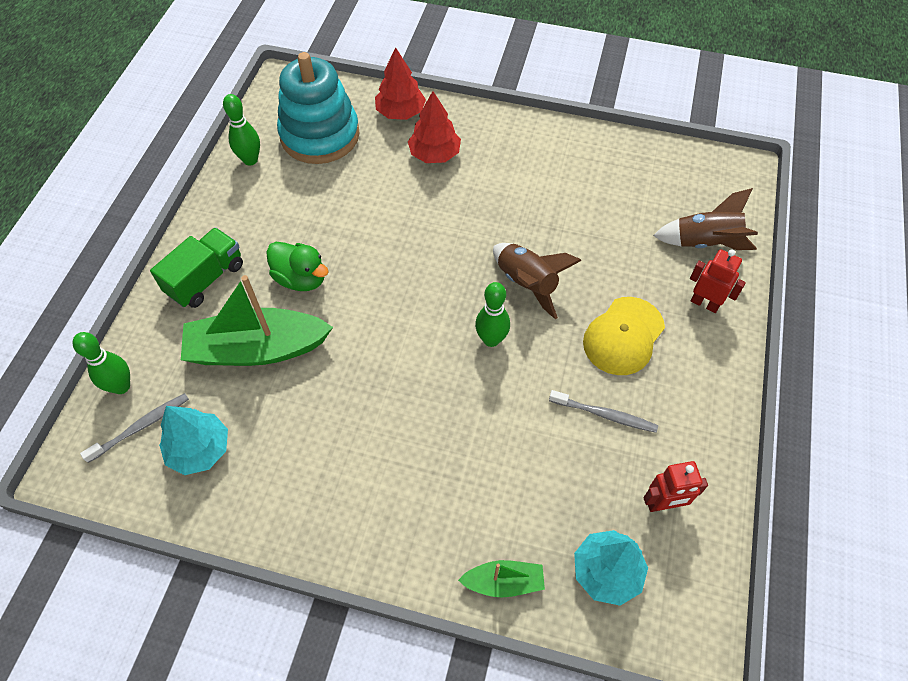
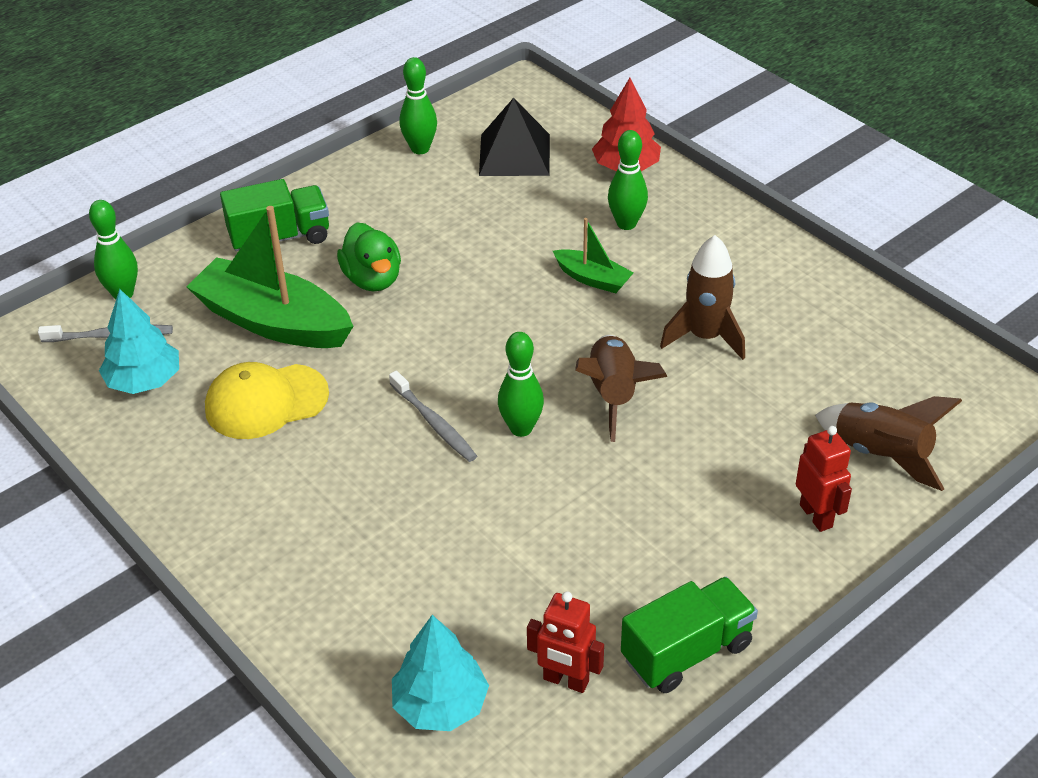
camera: 35 degrees right, 15 degrees down
turquoise stacking toy [277,52,360,164] -> black pyramid [479,98,550,176]
red tree [408,91,461,163] -> green bowling pin [608,130,648,230]
green boat [458,560,545,598] -> green boat moved to [553,218,634,293]
grey toothbrush [549,390,658,433] -> grey toothbrush moved to [389,371,477,462]
yellow cap [583,297,665,375] -> yellow cap moved to [205,362,329,439]
none -> green truck [621,577,758,693]
none -> brown rocket [660,235,745,360]

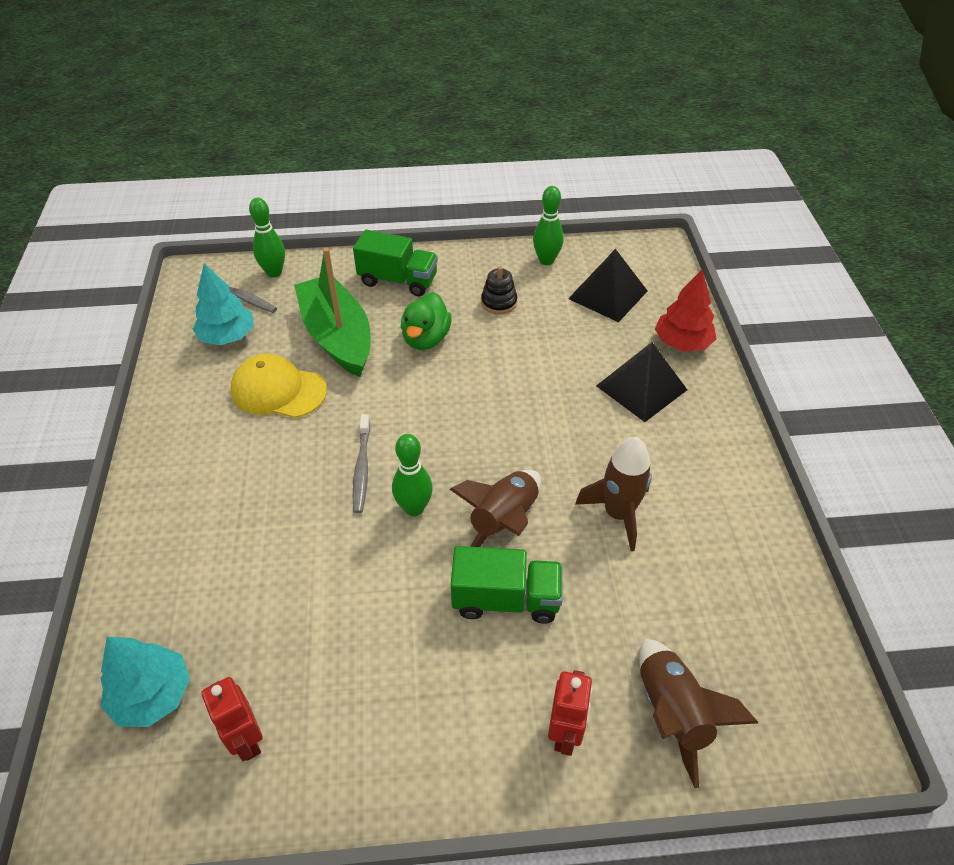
camera: 35 degrees right, 5 degrees up
green boat [553,218,634,293] -> none
green bowling pin [608,130,648,230] -> black pyramid [596,342,687,422]
green truck [621,577,758,693] -> green truck moved to [451,546,563,623]
none -> black stacking toy [481,266,517,314]

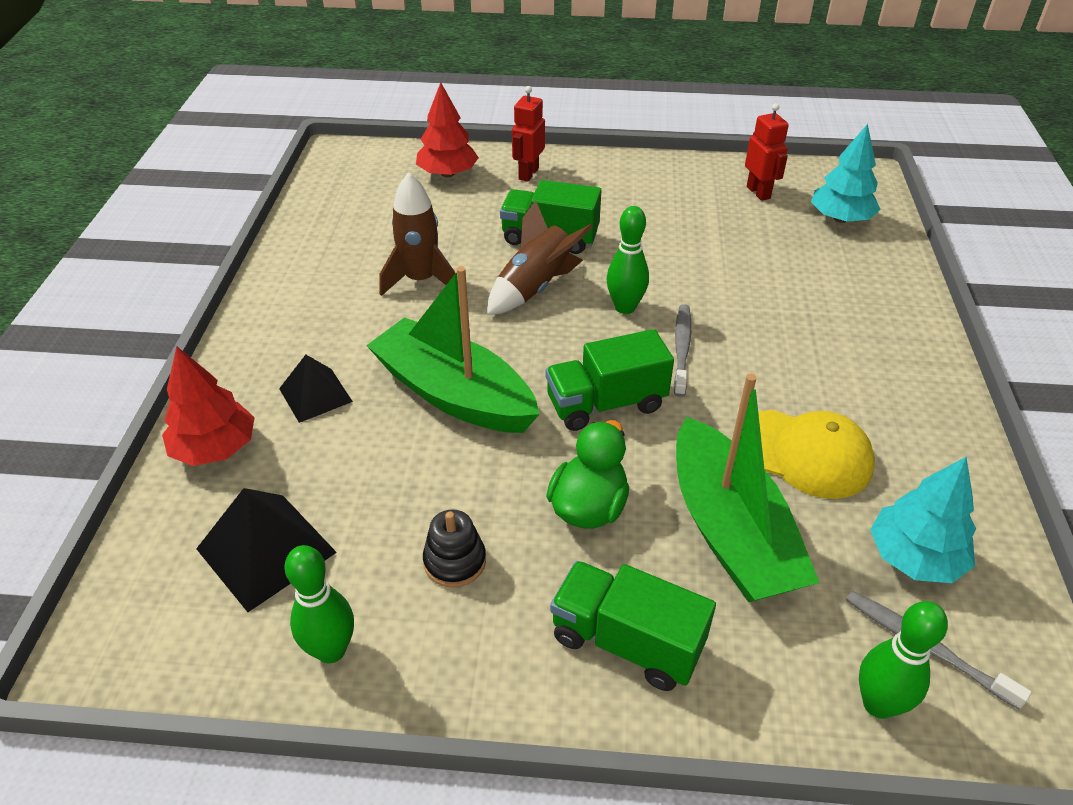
camera: 170 degrees left, 5 degrees down
black pyramid [596,342,687,422] -> black pyramid [279,355,353,423], size x0.66
brown rocket [639,639,758,788] -> red tree [416,82,479,178]
none -> green boat [366,266,539,433]
none -> green truck [546,329,674,431]

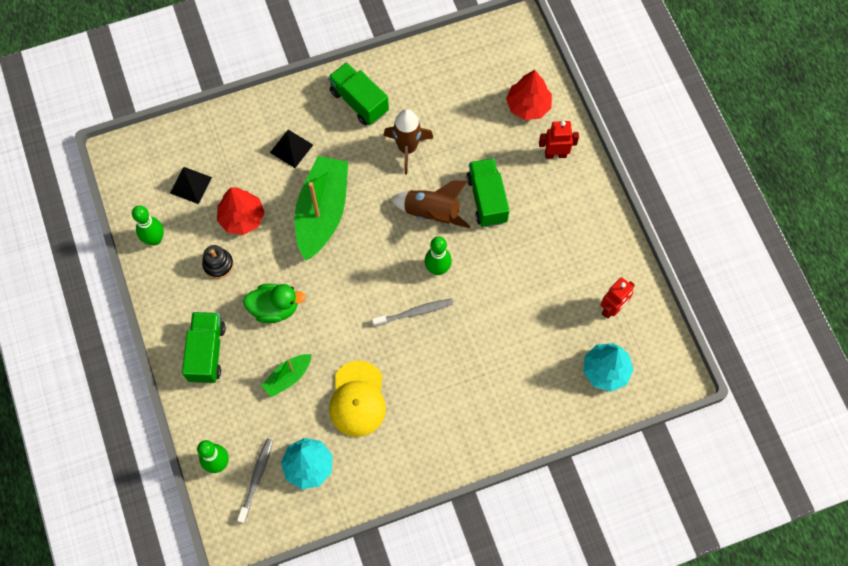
camera: 65 degrees right, 25 degrees up
red tree [162,346,255,466] -> red tree moved to [217,187,265,235]
black pyramid [196,488,337,612] -> black pyramid [170,167,212,204], size x0.66
green truck [546,329,674,431] -> green truck moved to [328,62,389,125]
green boat [676,374,820,602] -> green boat [261,354,312,398], size x0.49

